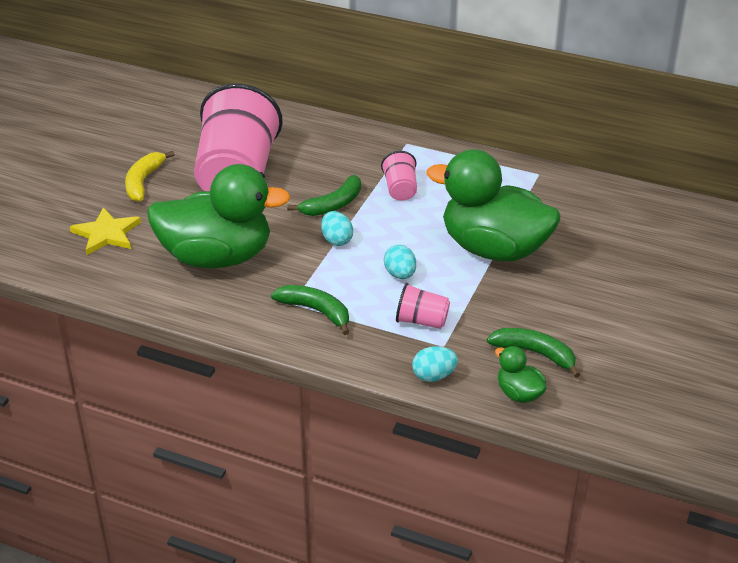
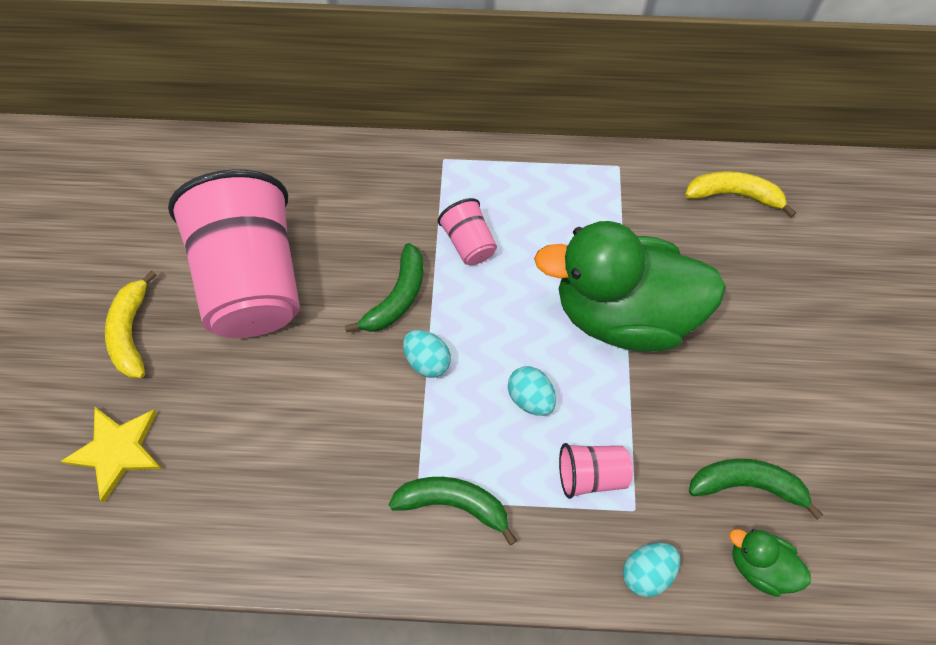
camera: 20 degrees left, 25 degrees up
green duck [147,164,291,268] -> none
none -> yellow banana [685,171,796,217]

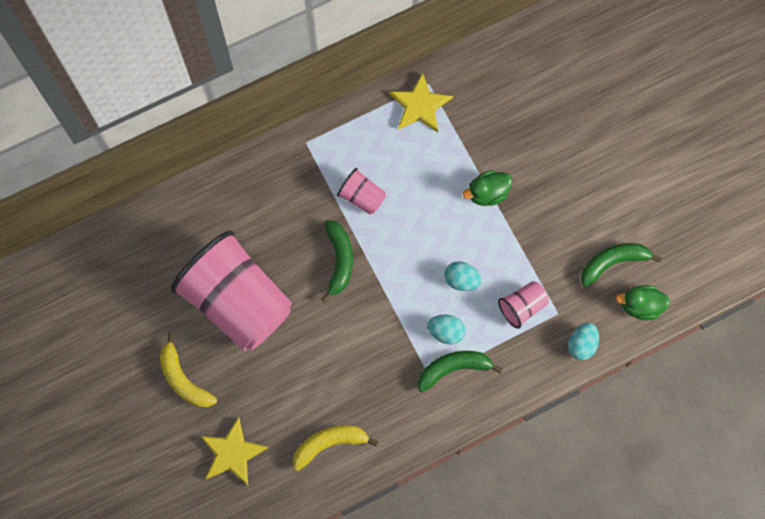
camera: 30 degrees left, 10 degrees up
turquoise egg [403,330,451,378] -> turquoise egg moved to [427,315,466,345]
green duck [534,221,726,352] -> green duck [463,170,512,206], size x0.42
yellow banana [685,171,796,217] -> yellow banana moved to [293,425,379,471]
none -> yellow star [389,72,453,132]

